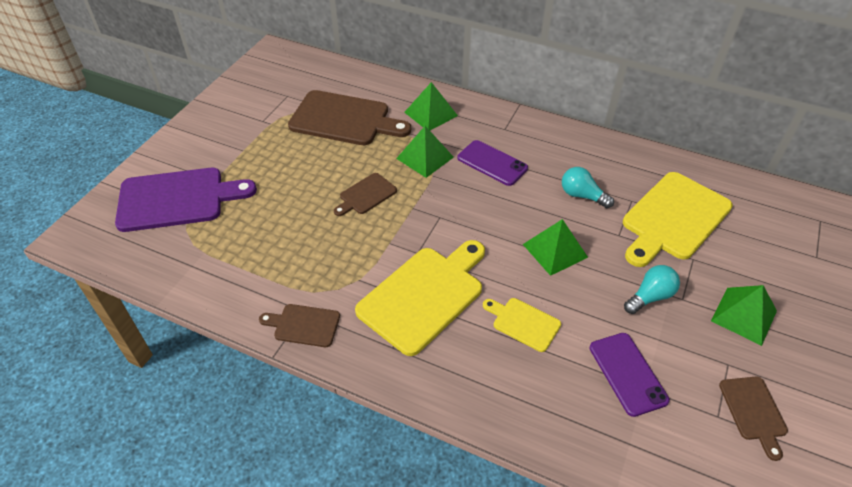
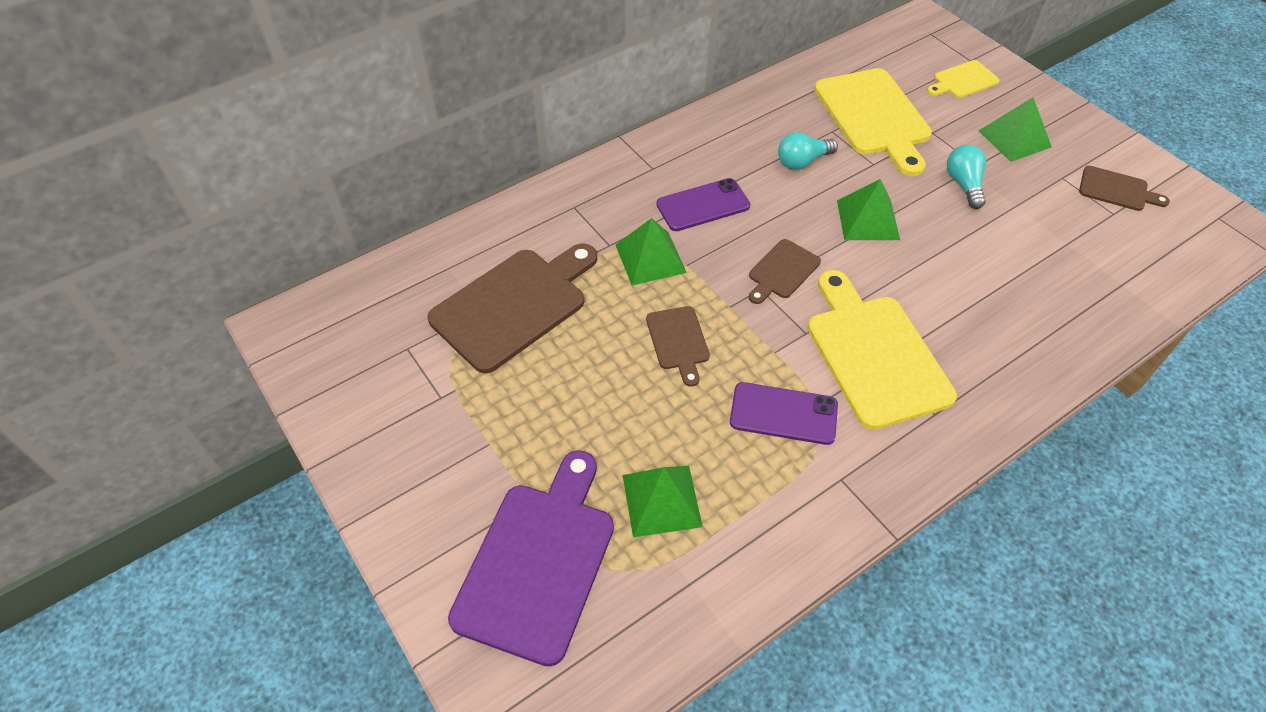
camera: 60 degrees left, 5 degrees up
brown cutting board [259,304,340,347] -> brown cutting board moved to [749,239,821,304]
green pyramid [404,82,458,130] -> green pyramid moved to [623,466,703,537]
yellow cutting board [483,298,561,352] -> yellow cutting board moved to [927,60,1000,98]
purple phone [589,333,670,417] -> purple phone moved to [730,382,838,445]

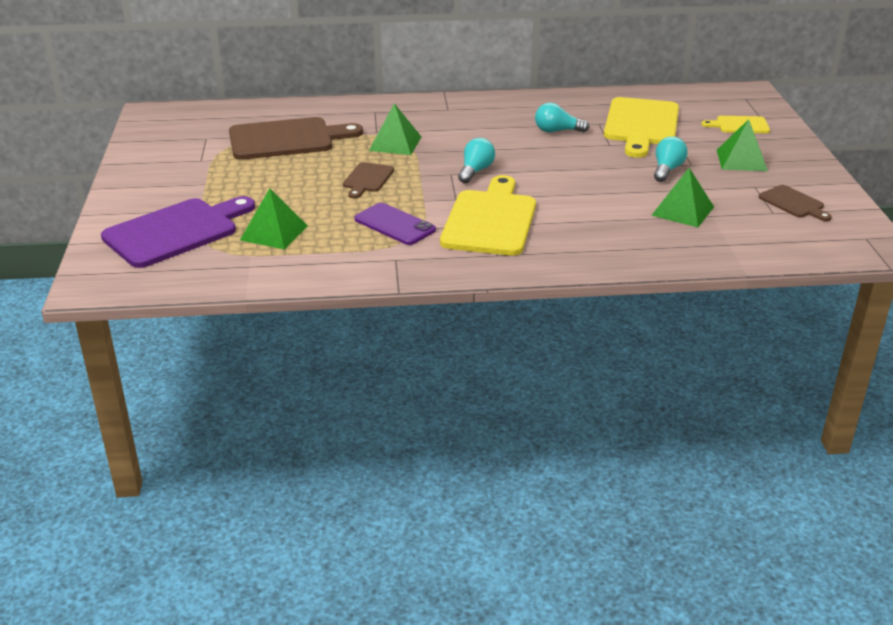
camera: 30 degrees right, 20 degrees down
purple phone [656,178,750,231] -> none
brown cutting board [749,239,821,304] -> turquoise light bulb [458,138,495,183]
green pyramid [837,179,900,240] -> green pyramid moved to [651,168,714,227]

